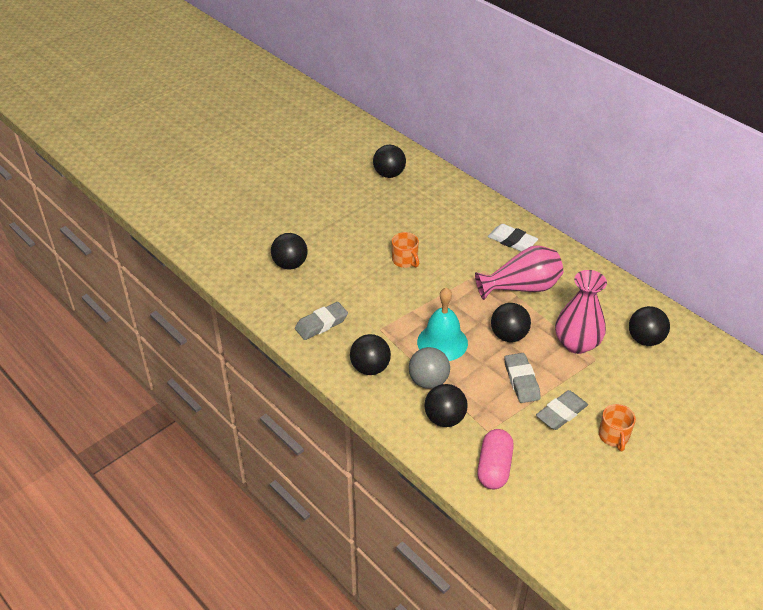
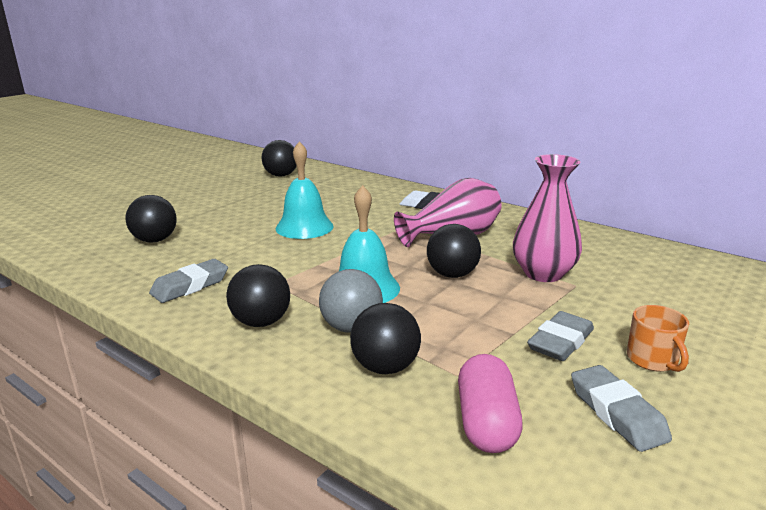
camera: 10 degrees left, 20 degrees down
orange mug [392,232,419,268] -> turquoise bell [276,141,334,239]
grey eraser [504,353,541,403] -> grey eraser moved to [571,365,672,452]
black ball [629,306,670,346] -> none

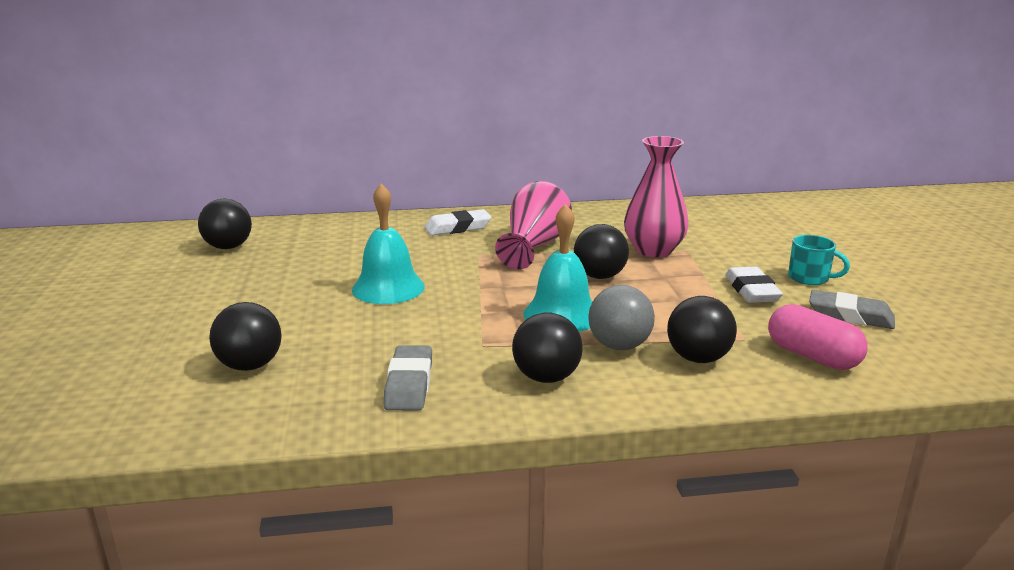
camera: 45 degrees left, 0 degrees up
grey eraser [527,311,594,361] -> white eraser [725,266,783,303]
orange mug [627,305,689,372] -> turquoise mug [788,235,850,285]

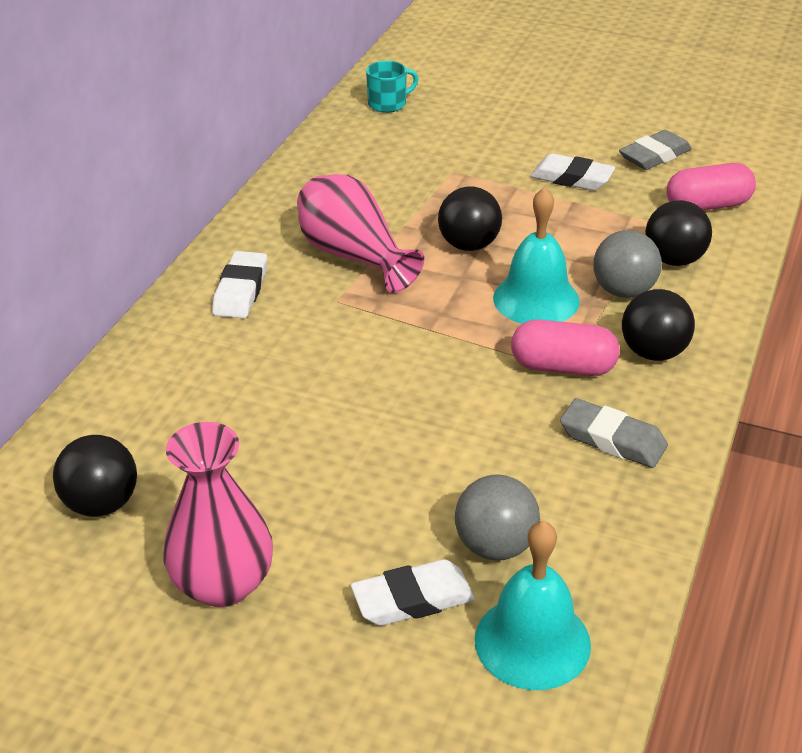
camera: 60 degrees left, 15 degrees up
black ball [209,302,282,371] -> grey ball [455,475,540,560]
turquoise bell [352,183,425,304] -> turquoise bell moved to [475,521,591,690]
pink vase [624,136,689,257] -> pink vase moved to [163,422,273,607]
turquoise mug [788,235,850,285] -> turquoise mug moved to [366,61,418,113]
none -> white eraser [351,559,475,626]
none -> pink capsule [511,320,620,376]

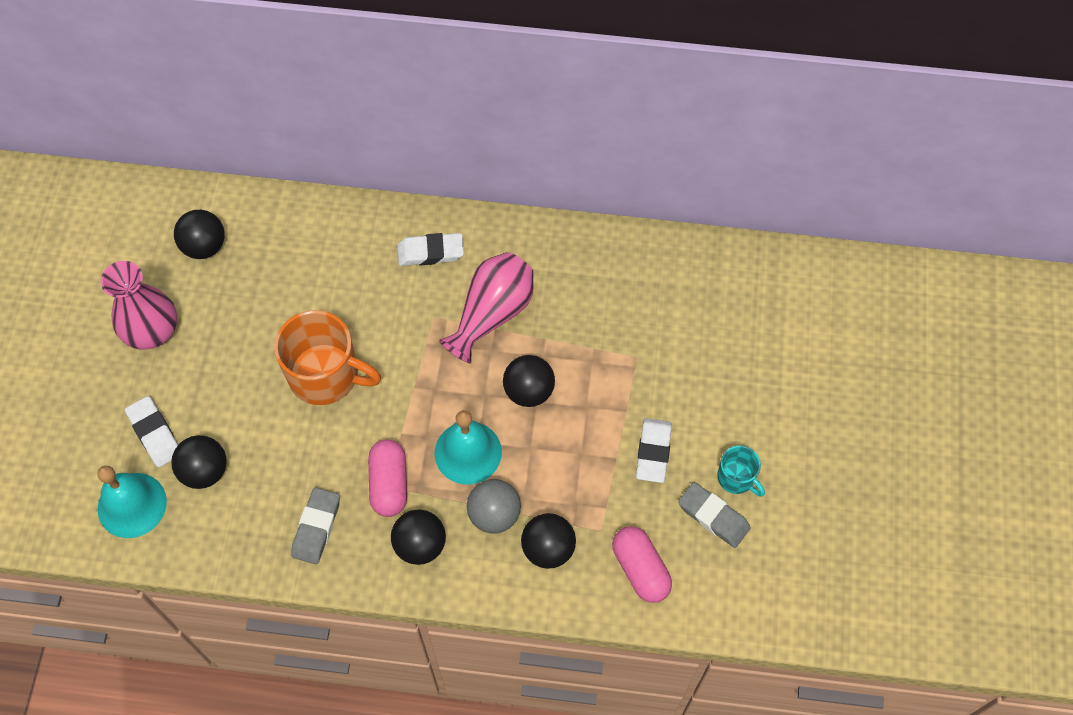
camera: 75 degrees right, 25 degrees up
turquoise mug [366,61,418,113] -> turquoise mug moved to [717,445,765,497]
grey ball [455,475,540,560] -> black ball [172,435,227,489]
none -> orange mug [274,310,381,405]

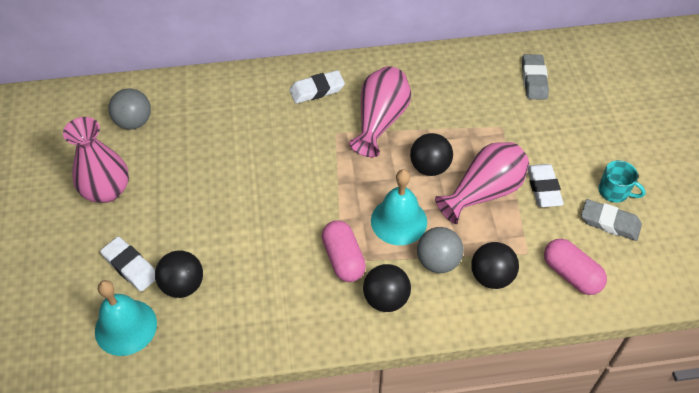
camera: 15 degrees left, 10 degrees down
black ball [174,210,225,259] -> grey ball [108,88,151,130]
orange mug [274,310,381,405] -> none
grey eraser [291,488,340,564] -> grey eraser moved to [522,54,549,99]
none -> pink vase [435,142,529,224]

